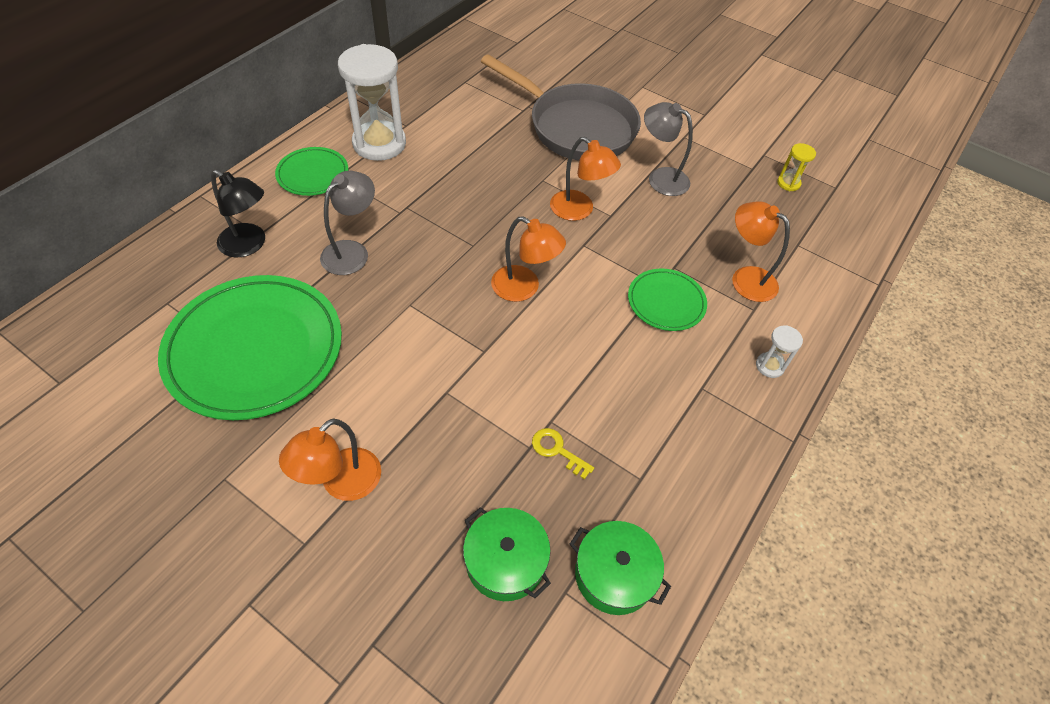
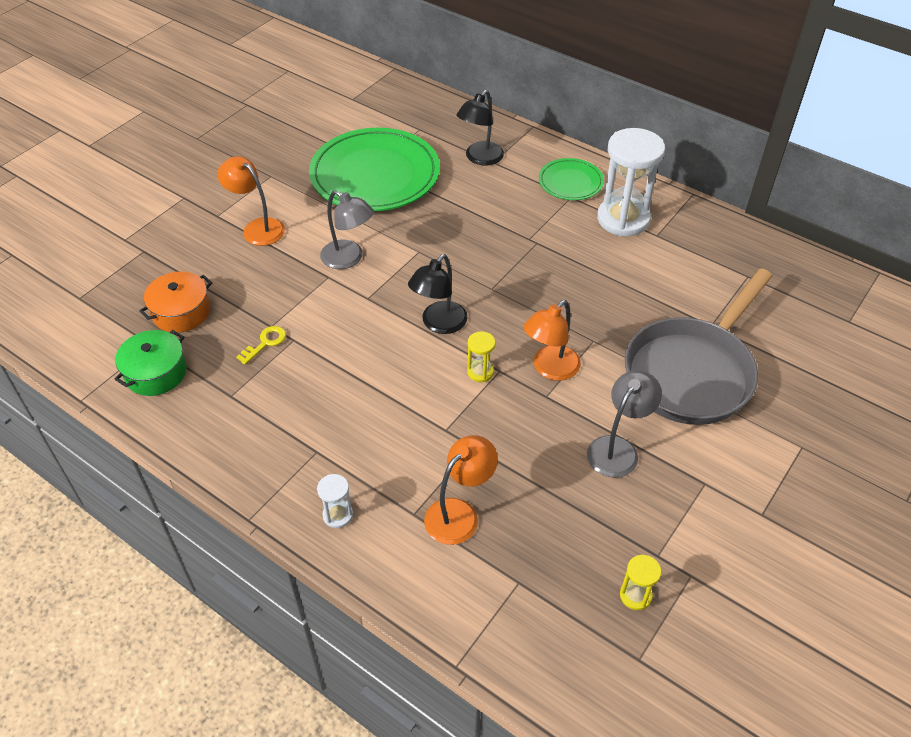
camera: 95 degrees right, 5 degrees down
grey lamp [320,171,375,275] -> grey lamp moved to [320,190,374,269]
green pot [463,507,551,601] -> orange pot [139,272,212,333]
orange lamp [491,216,566,302] -> black lamp [408,254,468,334]
green plate [628,269,707,331] -> none
none -> yellow hourglass [467,331,496,382]

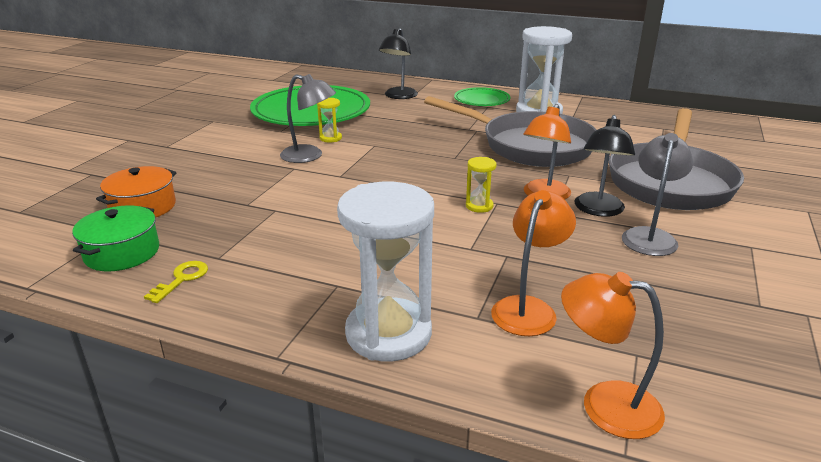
camera: 15 degrees left, 20 degrees down
orange lamp [217,156,285,246] -> orange lamp moved to [561,272,665,439]
yellow key [236,326,286,365] -> yellow key moved to [144,261,208,303]
white hourglass [317,474,353,528] -> white hourglass [337,182,434,361], size x2.27
black lamp [408,254,468,334] -> black lamp moved to [575,115,635,217]
yellow hourglass [620,555,661,610] -> yellow hourglass moved to [317,98,342,142]
none -> grey pan [424,96,596,167]

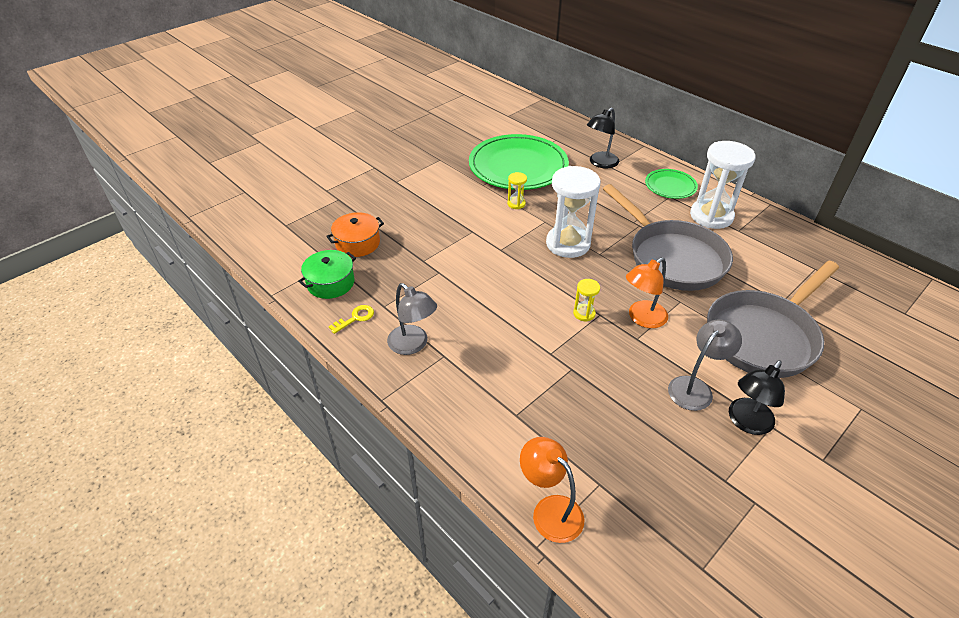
camera: 25 degrees right, 15 degrees up
grey lamp [280,74,336,163] -> grey lamp moved to [387,283,437,355]
white hourglass [337,182,434,361] -> white hourglass moved to [546,166,601,258]
orange lamp [491,190,576,336] -> none
black lamp [575,115,635,217] -> black lamp moved to [729,360,785,435]

